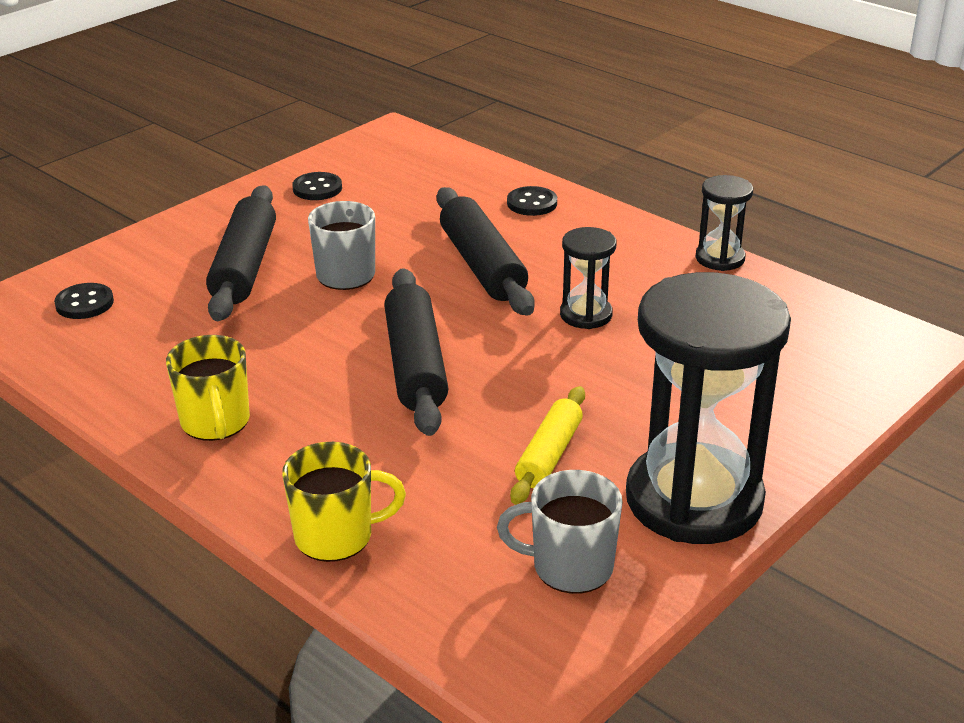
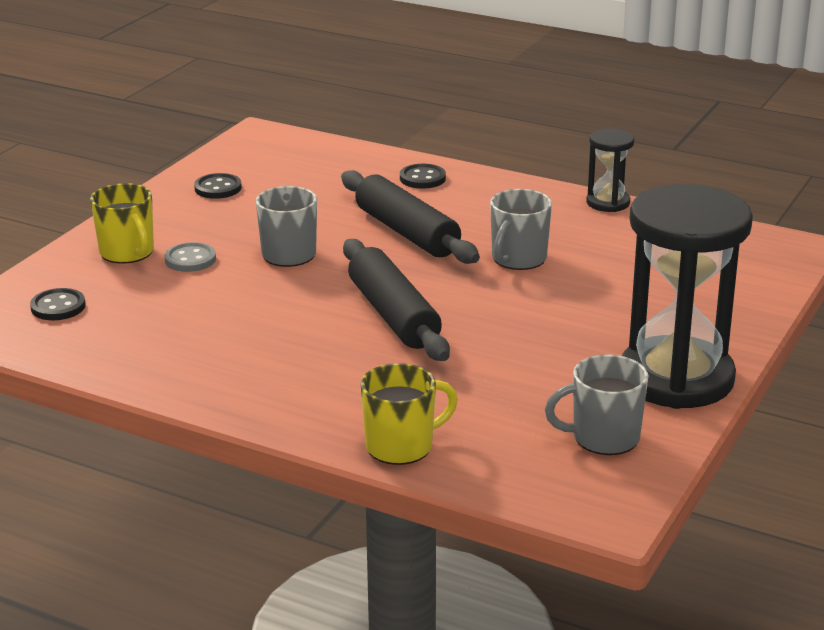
camera: 15 degrees left, 5 degrees down
yellow mug [166,335,250,441] -> yellow mug moved to [90,183,154,264]
black rolling pin [206,185,276,321] -> grey button [164,242,216,272]
yellow rolling pin [510,386,585,505] -> none
black hourglass [560,227,616,329] -> grey mug [490,189,552,270]

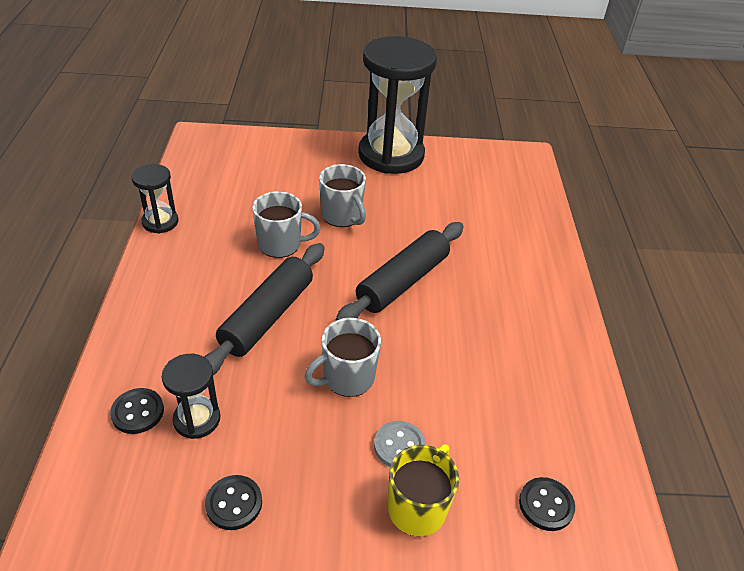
camera: 120 degrees left, 15 degrees up
yellow mug [360,363,458,465] -> none
black button [400,164,446,189] -> black button moved to [110,388,164,434]
grey mug [545,355,649,455] -> grey mug moved to [319,164,366,227]
none -> black hourglass [162,354,220,439]

